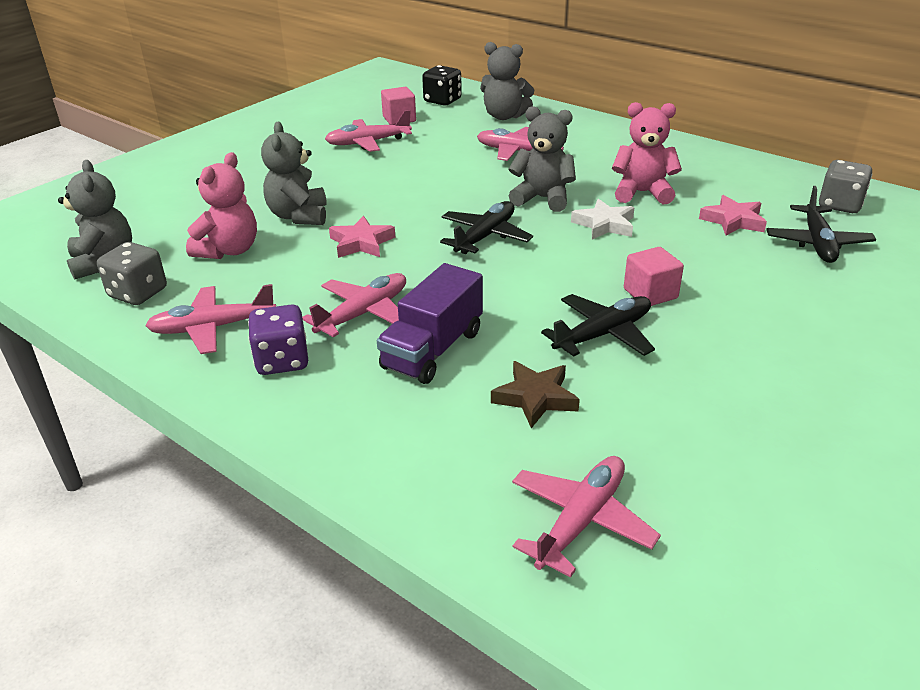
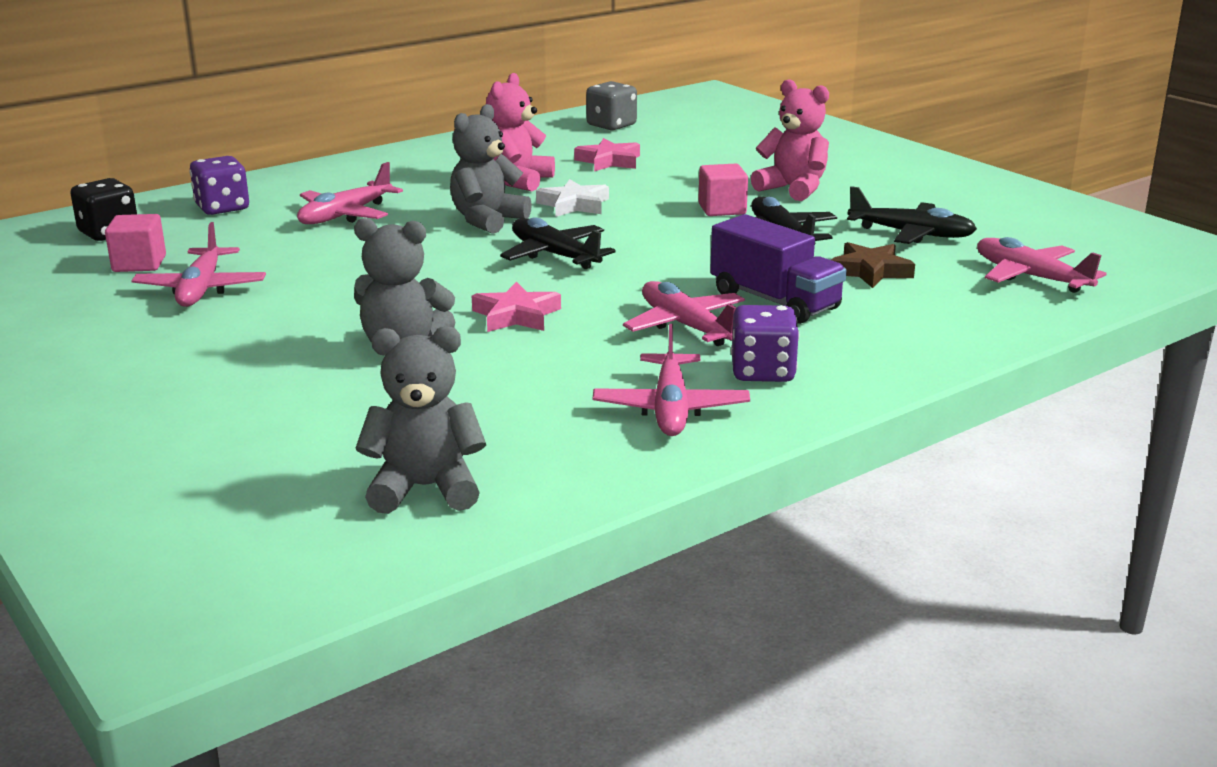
camera: 75 degrees left, 10 degrees down
grey dice [97,242,167,305] -> none
pink teddy bear [186,152,257,259] -> pink teddy bear moved to [751,79,829,201]
grey teddy bear [480,42,534,120] -> purple dice [190,156,249,215]
black plane [766,186,876,263] -> black plane moved to [847,186,977,244]

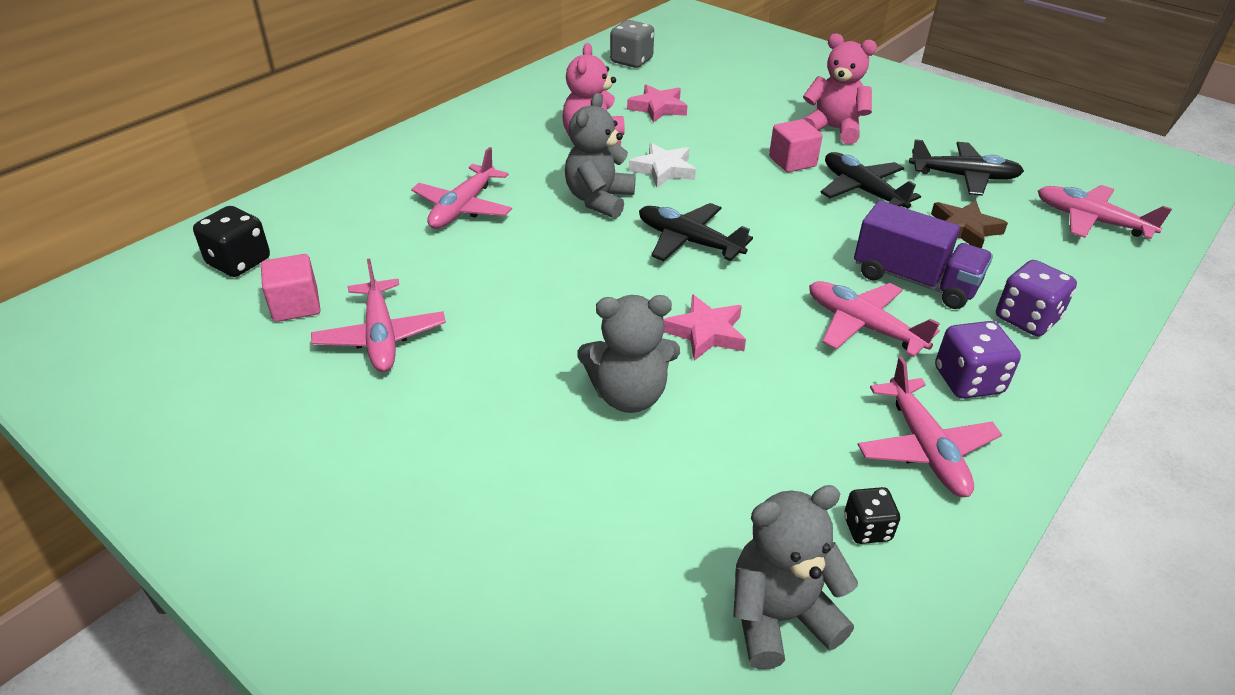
camera: 15 degrees left, 15 degrees up
purple dice [190,156,249,215] -> purple dice moved to [996,260,1077,336]
none -> black dice [844,487,900,544]

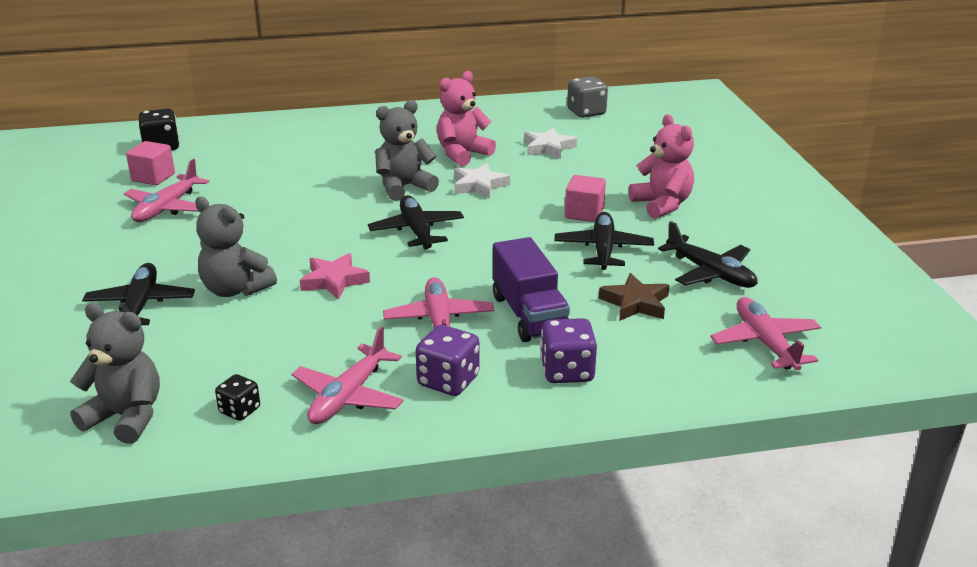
camera: 40 degrees right, 10 degrees down
pink plane [411,147,512,229] -> none
pink star [627,85,687,123] -> white star [524,127,577,159]
none -> black plane [82,263,195,325]

